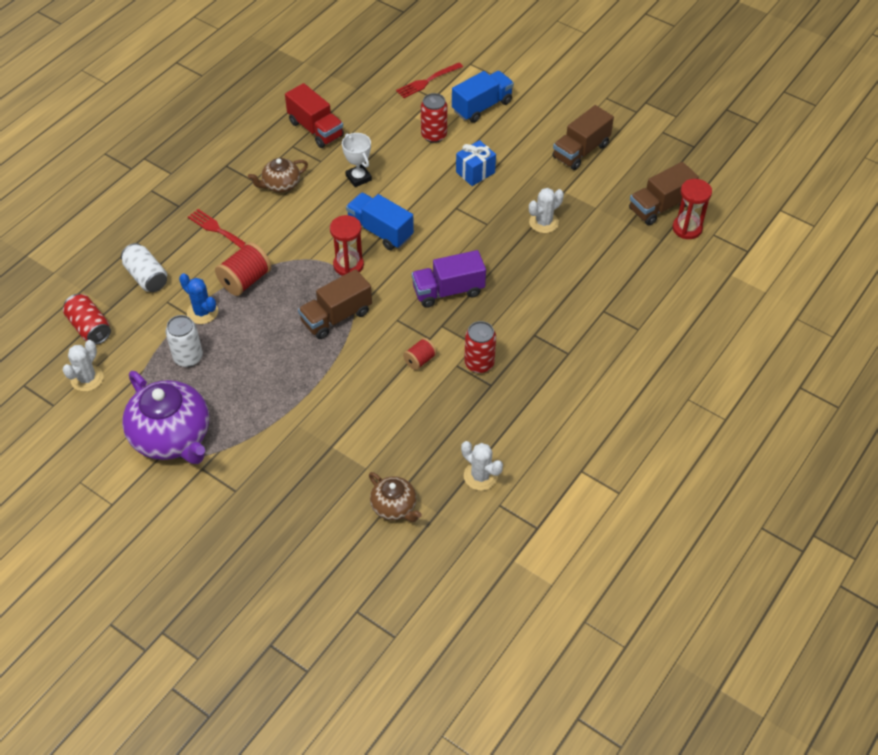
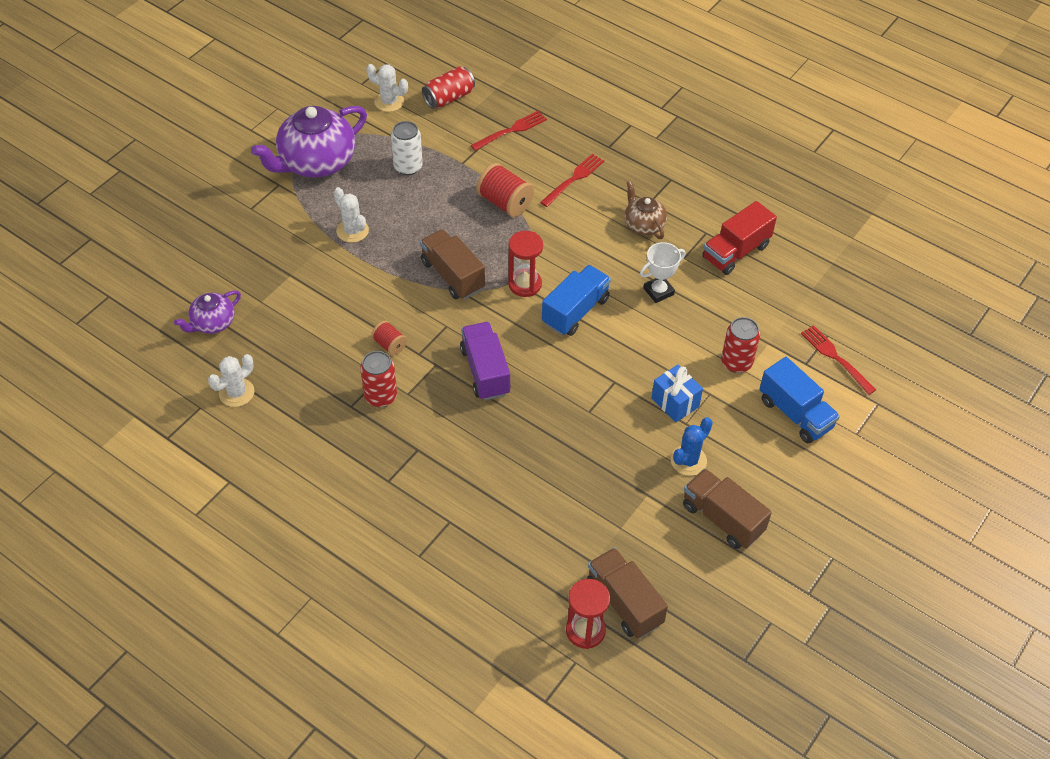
camera: 90 degrees right, 0 degrees up
white can [121,243,167,292] -> red fork [471,111,547,151]
blue cactus [179,273,218,324] -> blue cactus moved to [671,417,713,476]
brown teapot [369,472,422,522] -> purple teapot [174,290,241,334]
white cactus [529,188,564,233] -> white cactus moved to [334,187,369,243]

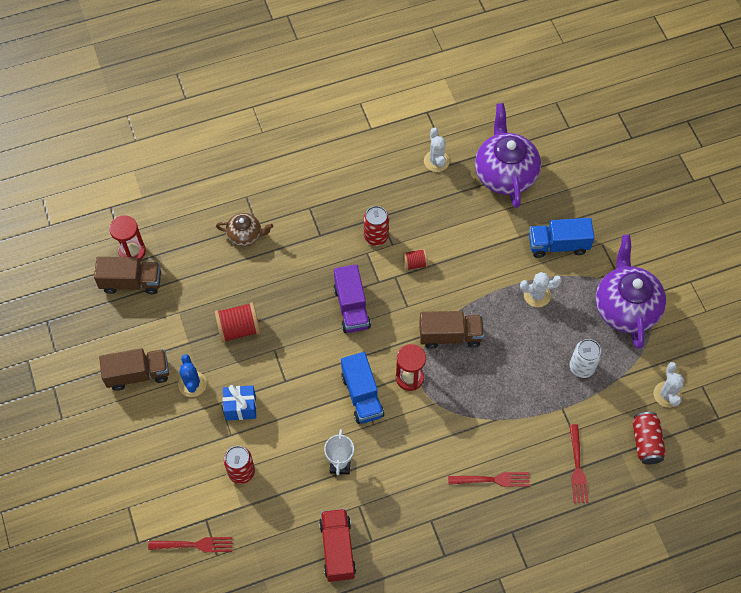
camera: 125 degrees right, 10 degrees up
purple teapot [174,290,241,334] -> purple teapot [475,103,541,208], size x1.89
white cactus [366,64,408,112] -> white cactus turned 60 degrees counterclockwise [653,362,684,408]
purple truck [460,322,511,400] -> purple truck turned 60 degrees clockwise [333,264,371,333]
red spool [476,163,534,217] -> red spool moved to [215,302,260,343]
red fork [540,153,604,207] -> red fork turned 75 degrees counterclockwise [448,472,530,487]
brown teapot [624,181,667,239] -> brown teapot moved to [216,213,273,246]
blue truck [759,357,840,443] -> blue truck moved to [529,218,595,258]

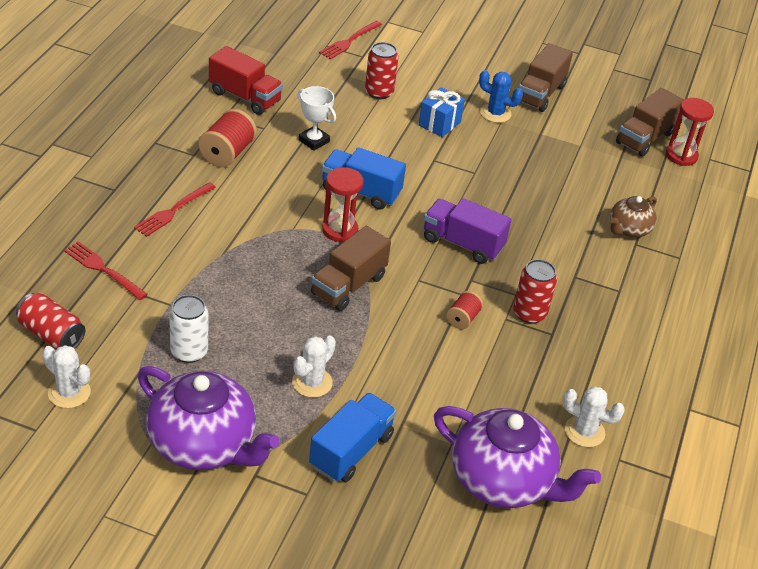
camera: 125 degrees right, 20 degrees down
red spool [215,302,260,343] -> red spool moved to [198,109,257,167]

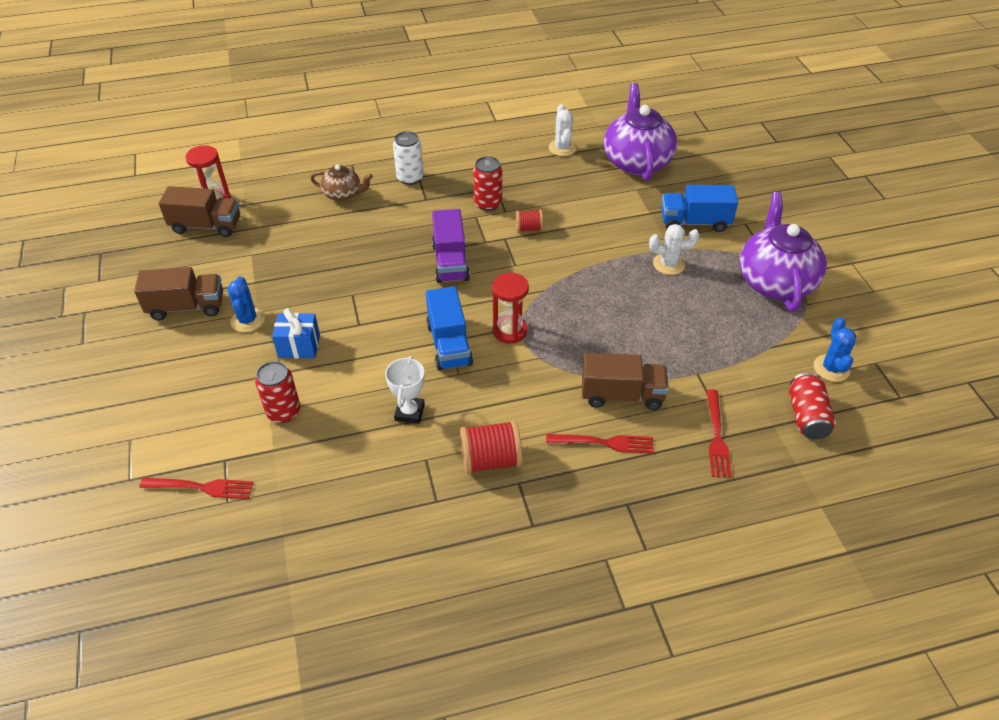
camera: 120 degrees left, 5 degrees up
white cactus [42,345,91,408] -> blue cactus [814,318,856,382]
white can [169,295,208,363] -> white can moved to [393,131,424,185]
red truck [209,46,283,115] -> none
brown truck [311,226,391,311] -> brown truck moved to [582,353,669,410]

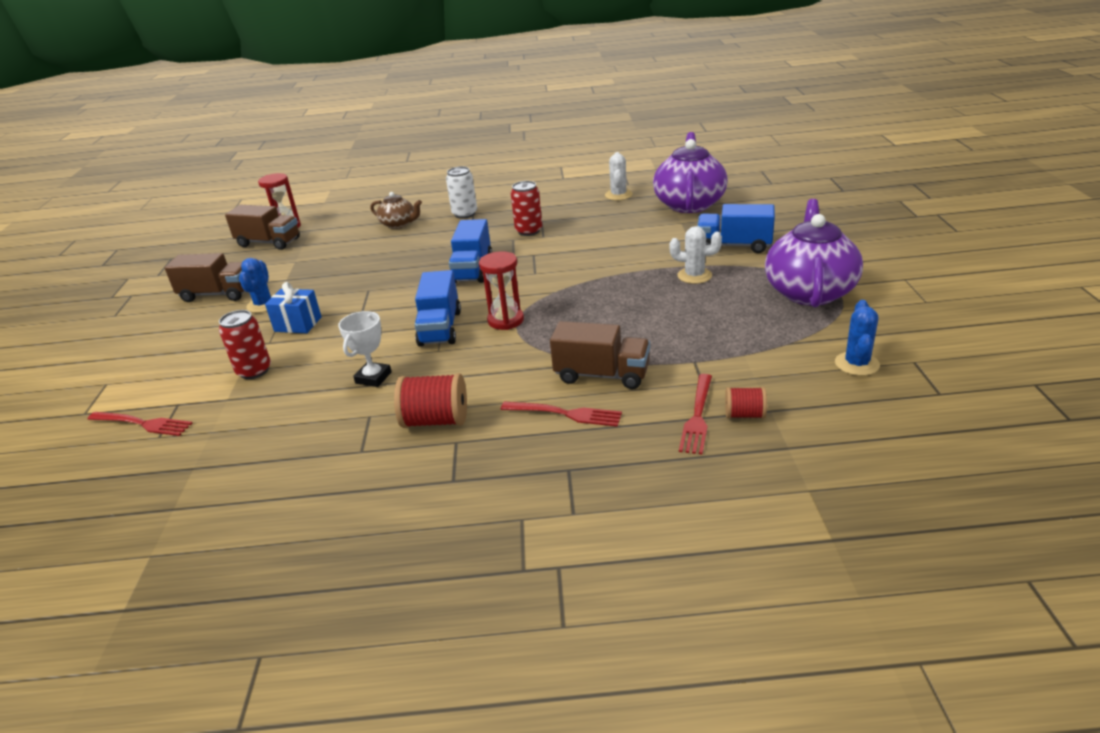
camera: 15 degrees right, 15 degrees down
purple truck [432,209,470,283] -> blue truck [449,219,492,283]
red spool [515,209,543,232] -> red spool moved to [725,387,767,419]
red can [789,373,836,439] -> none

